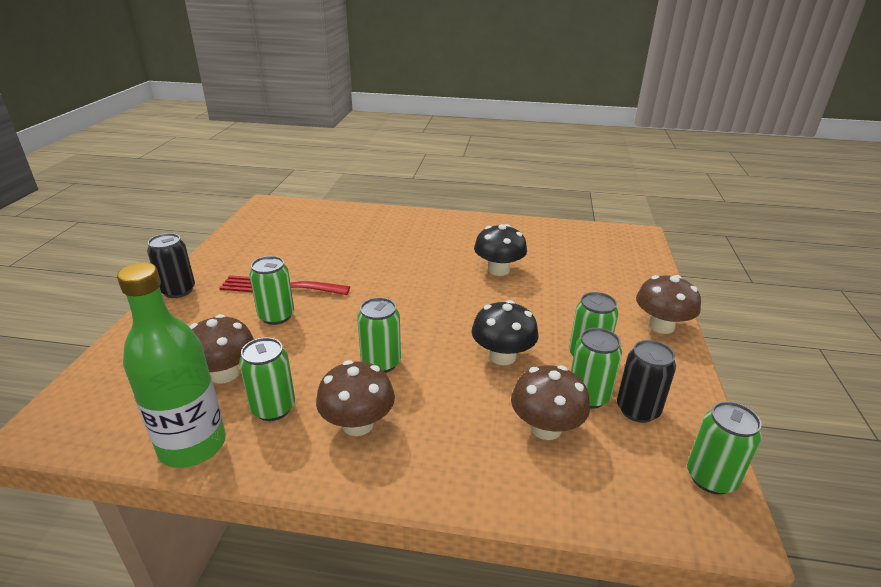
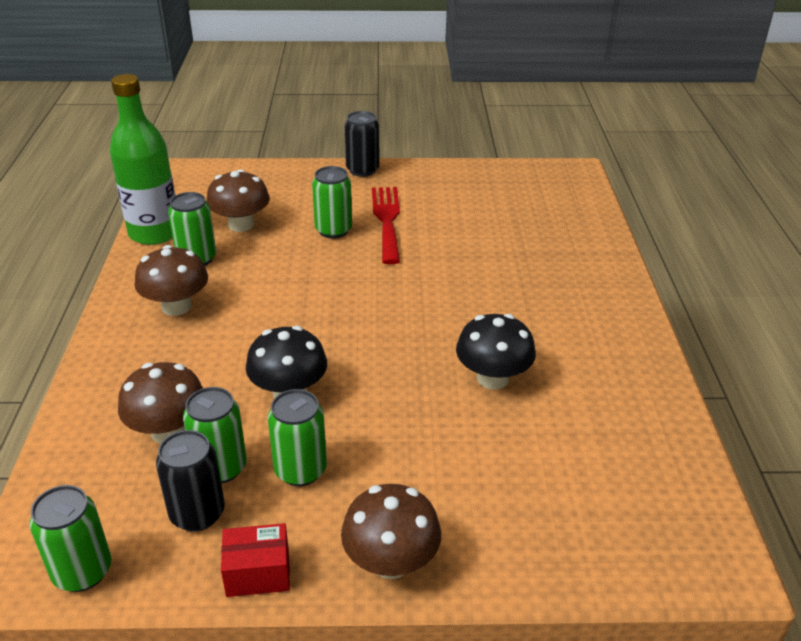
camera: 80 degrees right, 5 degrees up
green can [357,297,401,373] -> none
none -> red box [221,523,290,597]

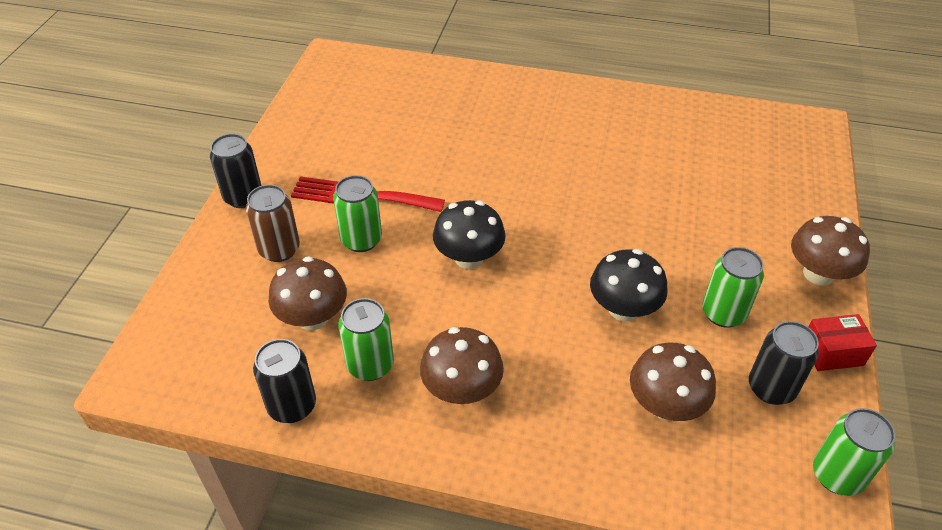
camera: 75 degrees left, 10 degrees up
green bottle [110,74,175,245] -> black can [253,339,316,423]
green can [183,387,247,484] -> none
red box [221,523,290,597] -> red box turned 75 degrees clockwise [808,314,877,371]
black mushroom [456,314,536,389] -> black mushroom moved to [433,200,506,269]
none -> brown can [246,185,300,262]

